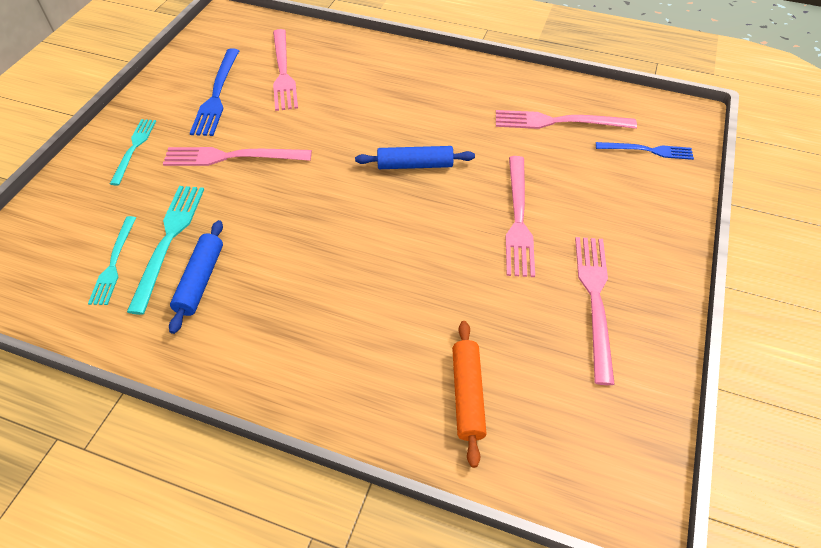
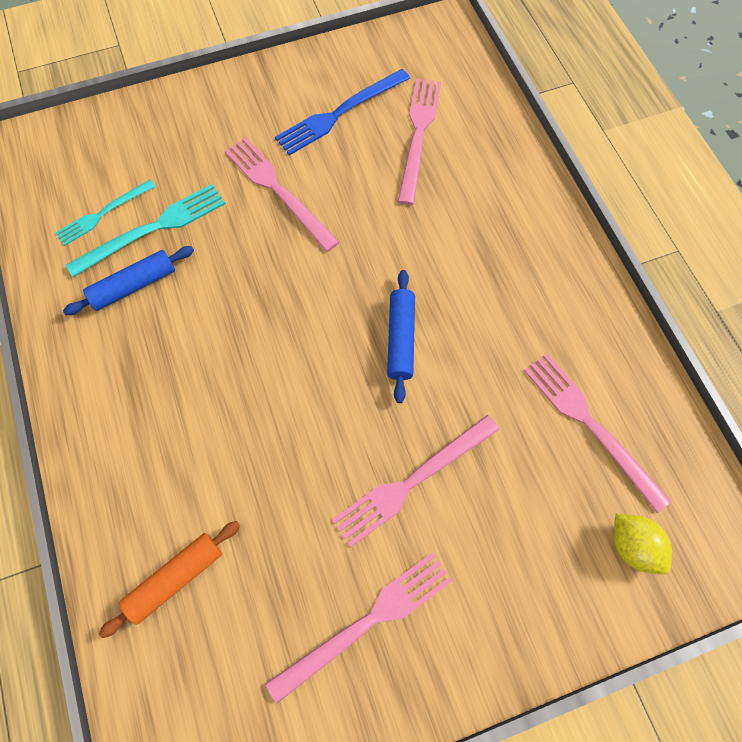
camera: 50 degrees right, 15 degrees up
turquoise fork [110,119,156,186] -> none
pink fork [273,29,298,111] -> pink fork turned 150 degrees clockwise [398,78,441,205]
blue rolling pin [355,146,475,169] -> blue rolling pin turned 45 degrees clockwise [387,270,415,403]
blue fork [596,142,694,160] -> yellow lemon [614,514,672,574]

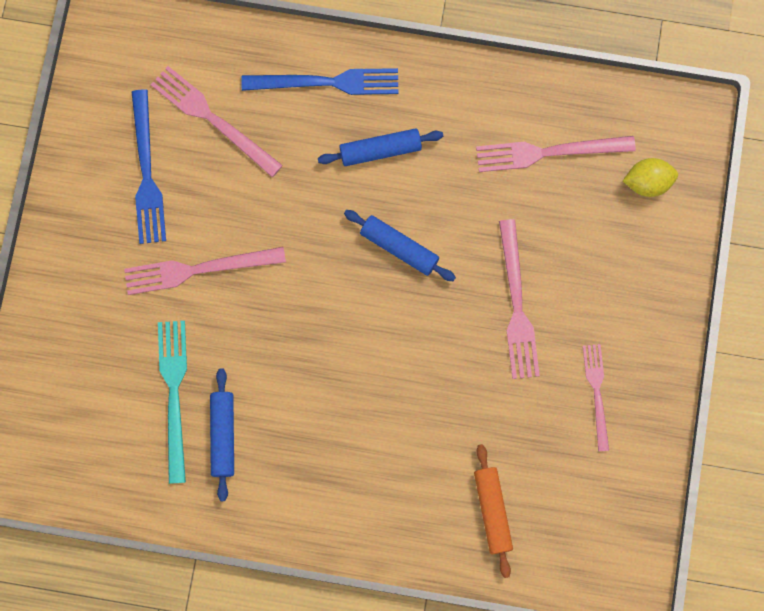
camera: 60 degrees left, 10 degrees up
turquoise fork [55,179,156,246] -> none
pink fork [265,552,452,704] -> pink fork [583,344,609,451], size x0.66
none -> blue fork [241,68,398,95]
none -> blue rolling pin [318,128,443,166]

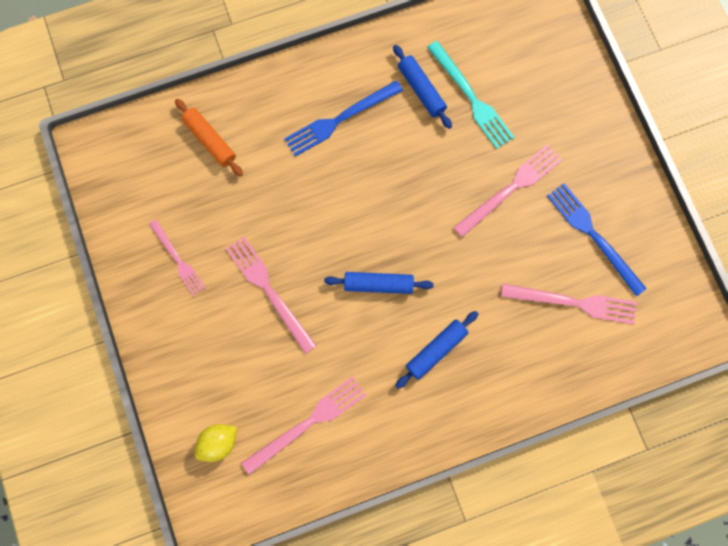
camera: 150 degrees right, 0 degrees up
blue fork [241,68,398,95] -> blue fork moved to [284,80,403,157]

